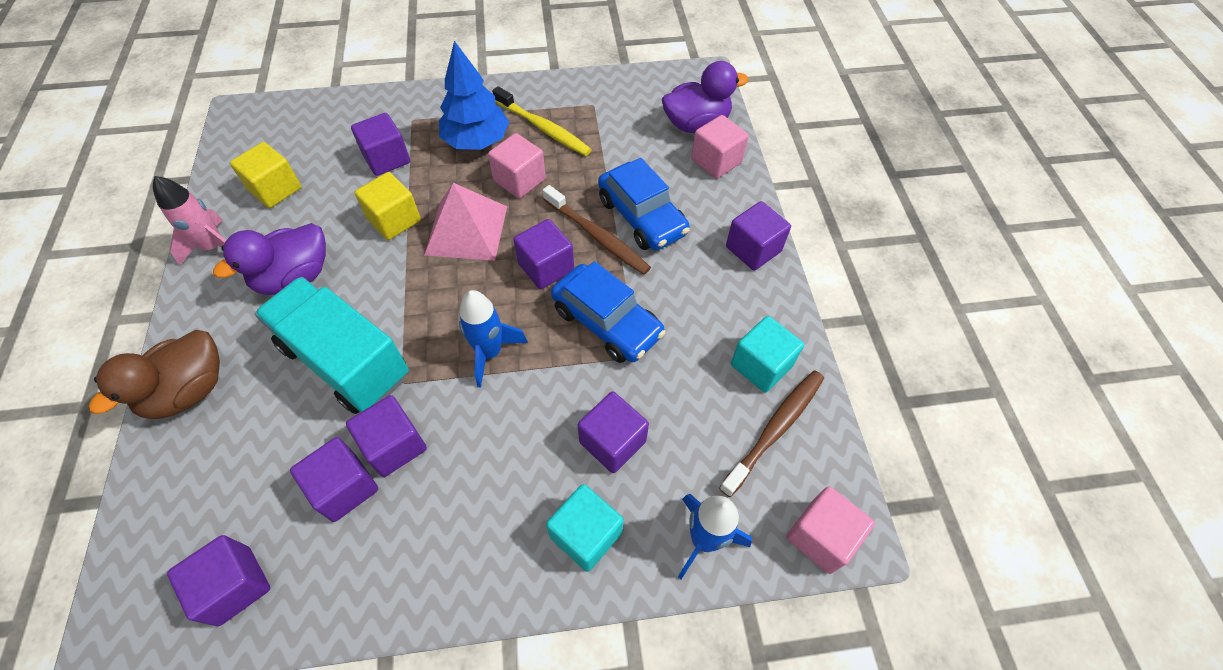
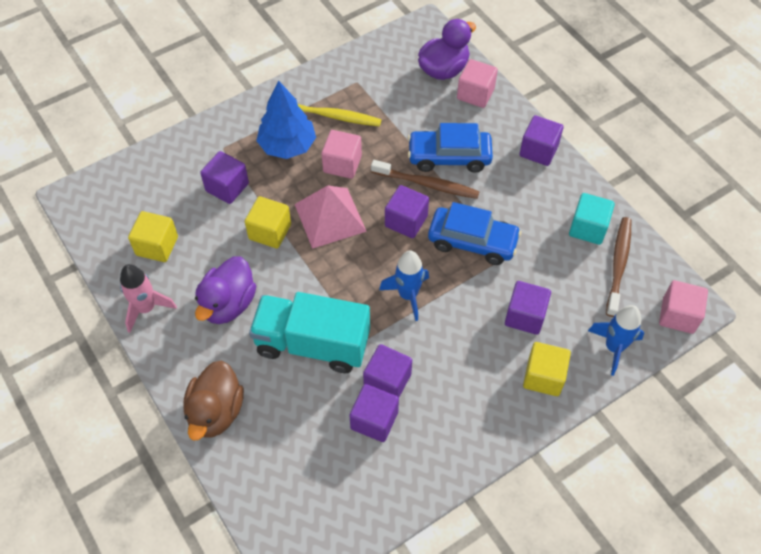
camera: 25 degrees left, 0 degrees up
purple cube [167,535,270,626] -> none
turquoise cube [546,484,623,572] -> yellow cube [523,342,571,396]
blue car [598,158,690,250] -> blue car turned 150 degrees clockwise [408,123,493,173]

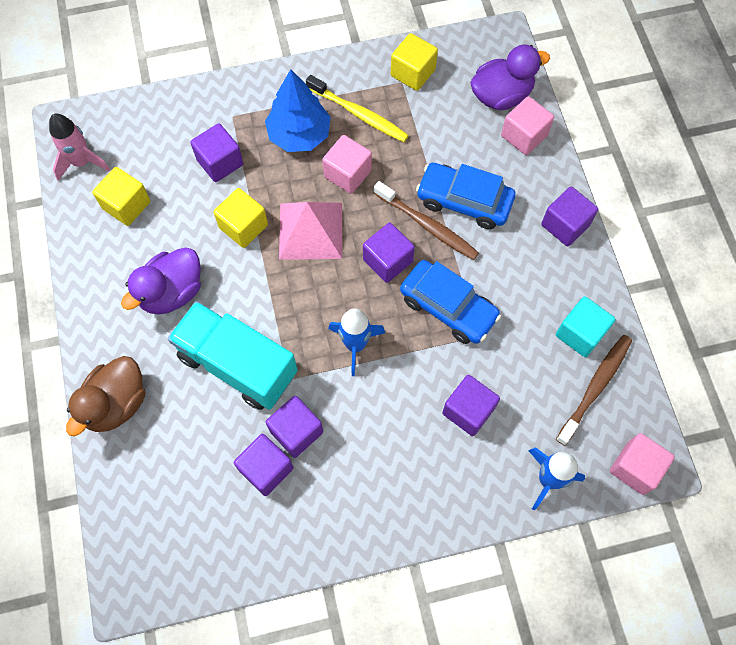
camera: 20 degrees right, 10 degrees up
pink rocket [120,264,177,333] -> pink rocket moved to [49,113,110,181]
yellow cube [523,342,571,396] -> yellow cube moved to [391,33,438,91]

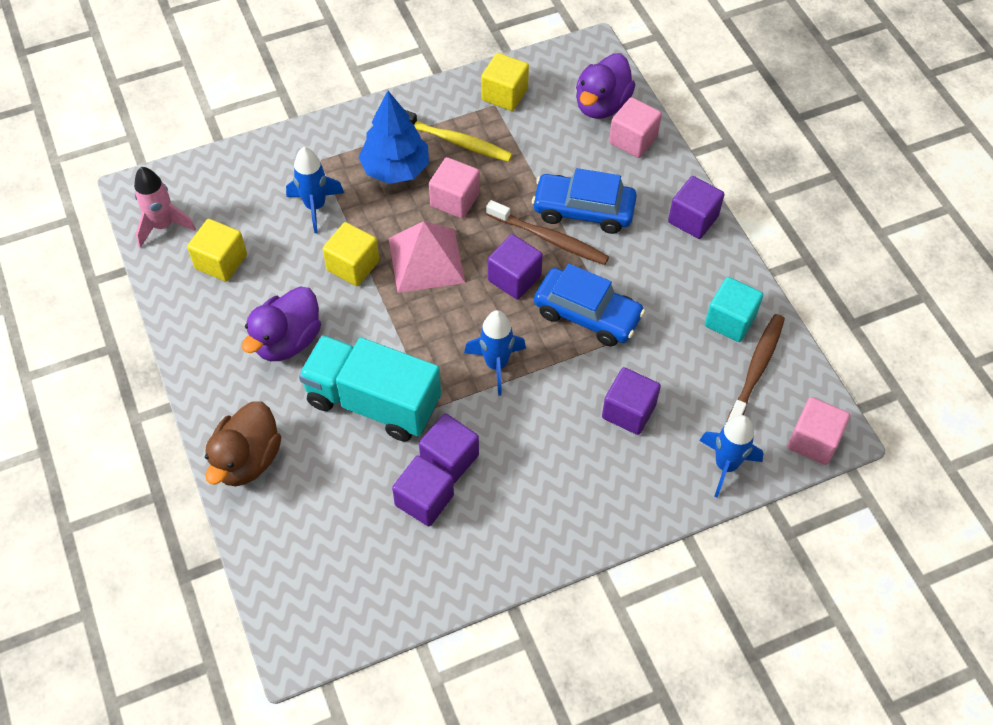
camera: 10 degrees left, 10 degrees down
purple cube [190,123,243,182] -> blue rocket [286,147,344,233]
purple duck [470,44,550,110] -> purple duck turned 150 degrees clockwise [576,53,635,119]

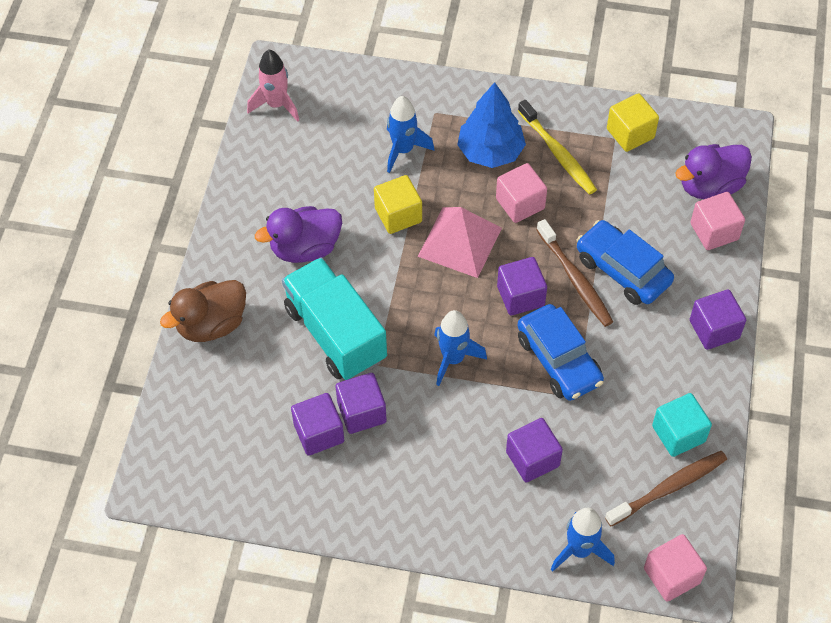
camera: 35 degrees right, 0 degrees up
yellow cube [187,219,247,282] -> none

